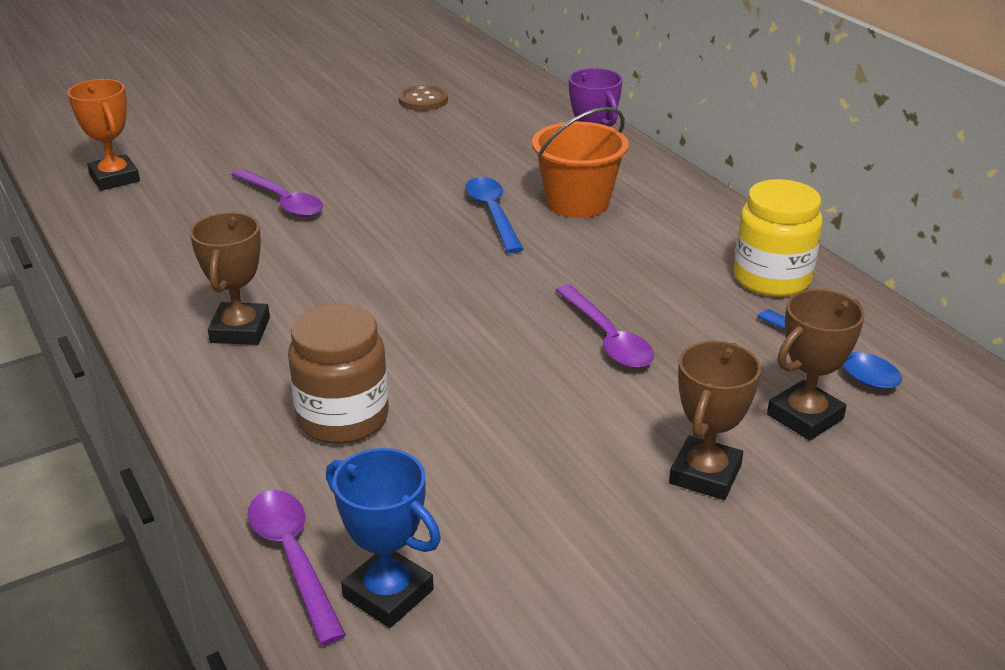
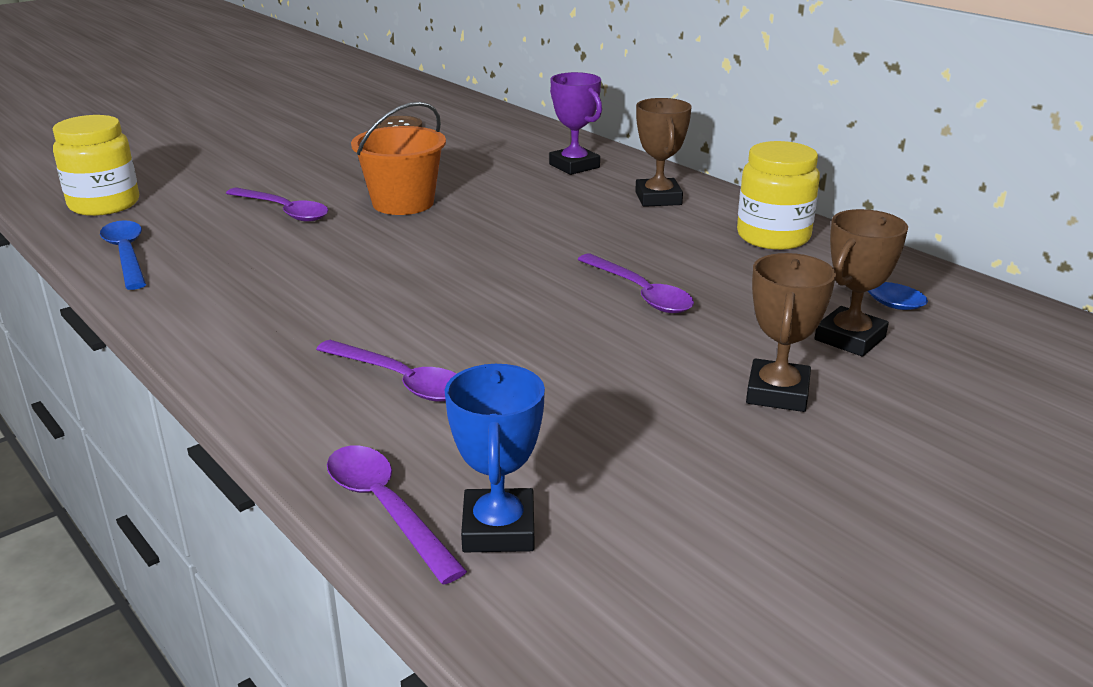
camera: 10 degrees left, 5 degrees down
orange trophy [68,79,140,191] -> yellow jar [53,115,139,216]
brown trophy [190,212,270,345] -> brown trophy moved to [635,98,692,207]
brown jar [288,304,389,444] -> purple spoon [316,340,456,401]
blue trophy [326,448,441,628] -> blue trophy turned 60 degrees clockwise [445,364,545,552]
blue spoon [465,177,524,253] -> blue spoon moved to [100,220,146,290]
orange bucket [532,107,629,218] -> orange bucket moved to [351,102,446,215]

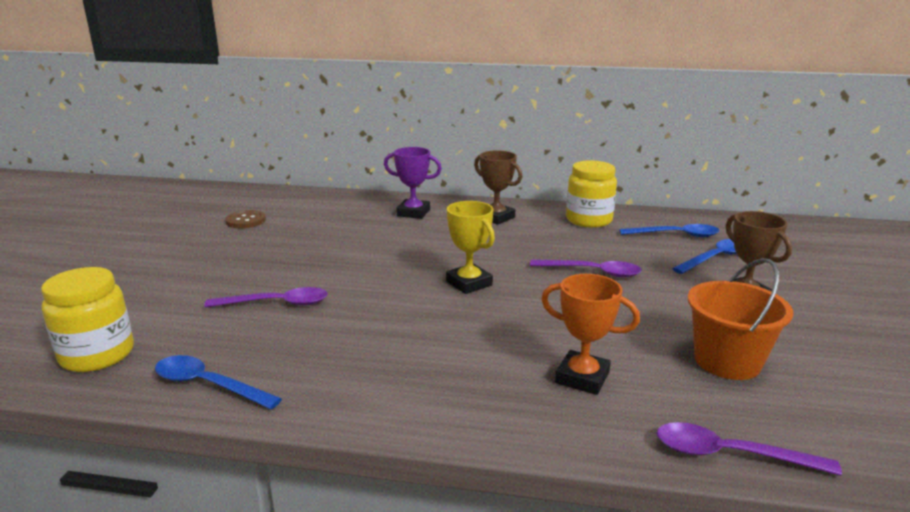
camera: 40 degrees left, 5 degrees down
purple spoon [316,340,456,401] -> orange trophy [541,274,640,395]
orange bucket [351,102,446,215] -> orange bucket moved to [687,258,793,380]
blue trophy [445,364,545,552] -> none
brown trophy [815,209,908,357] -> blue spoon [672,239,737,274]
none -> yellow trophy [446,201,495,294]

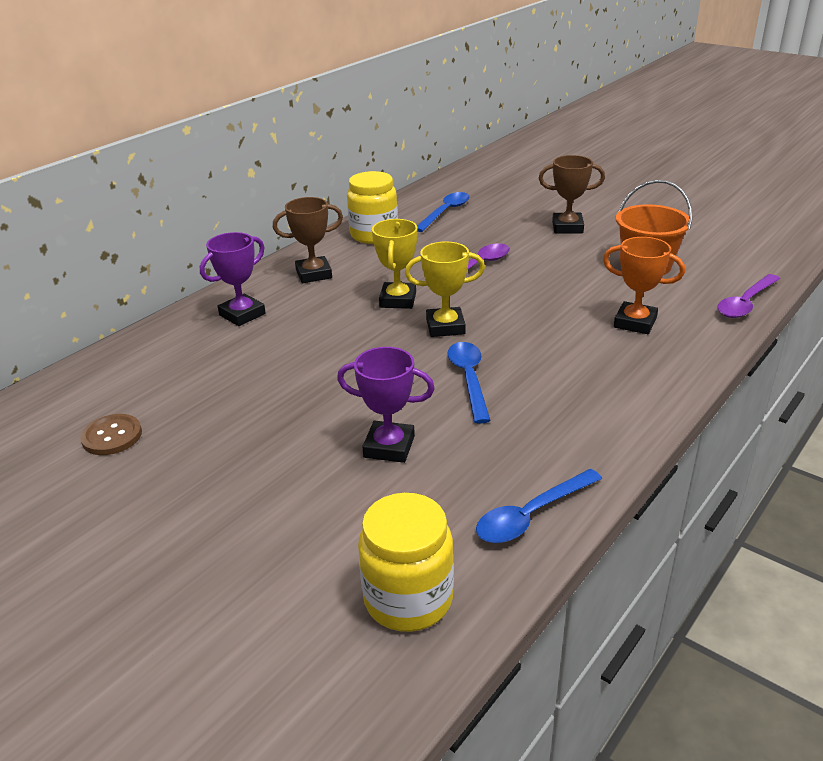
camera: 60 degrees left, 10 degrees up
purple spoon [204,287,328,308] -> purple trophy [337,347,435,463]
orange trophy [541,274,640,395] -> orange trophy turned 60 degrees clockwise [603,237,685,334]
blue spoon [672,239,737,274] -> blue spoon moved to [448,342,491,424]
none -> yellow trophy [372,219,417,309]

